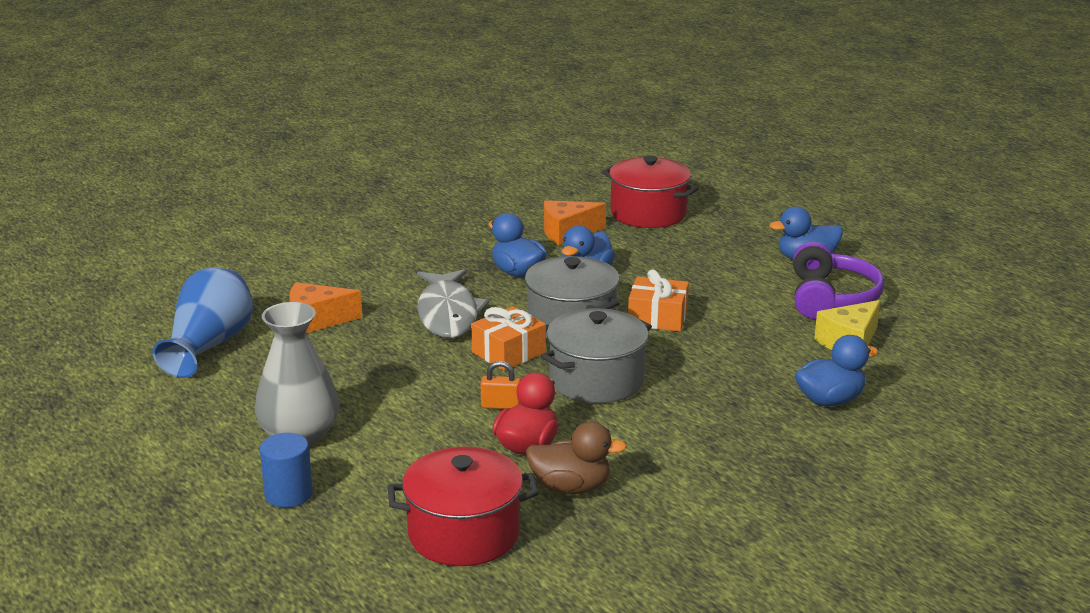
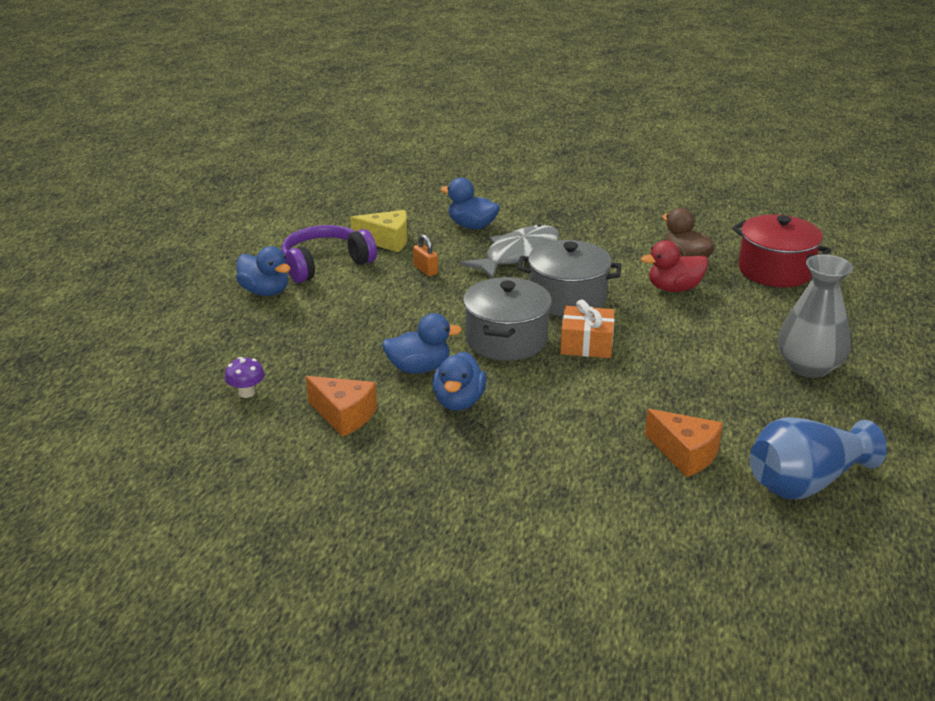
camera: 130 degrees left, 5 degrees up
blue cylinder [260,433,313,508] -> none
grey fish [417,269,489,338] -> grey fish moved to [460,224,559,278]
orange padlock [481,361,520,409] -> orange padlock moved to [413,234,438,276]
red pot [602,155,699,228] -> purple mushroom [225,357,265,398]
orange gift [628,269,689,332] -> none

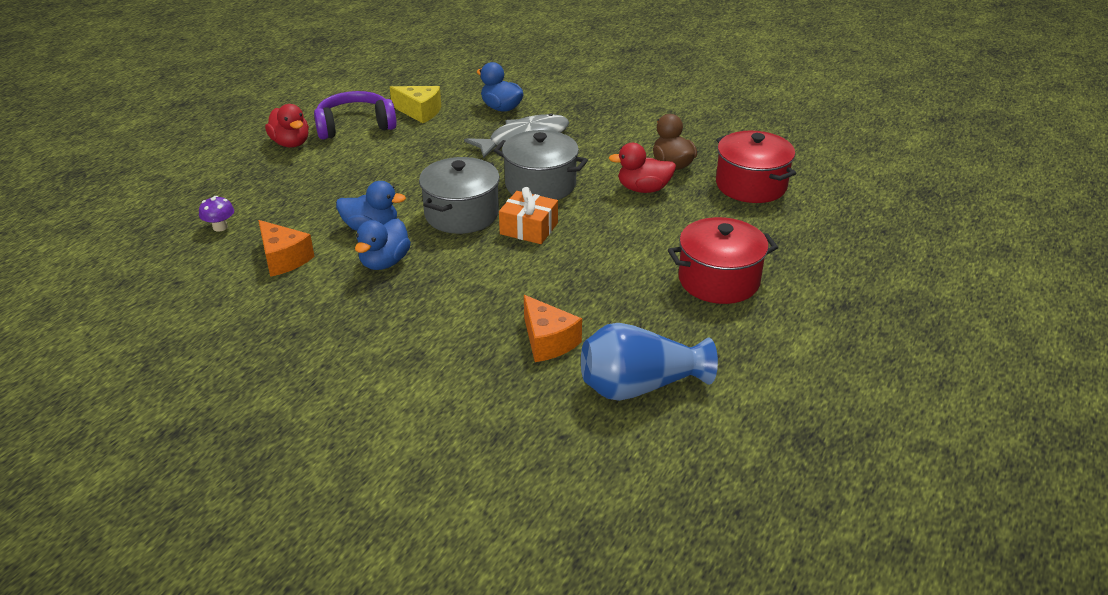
camera: 15 degrees right, 5 degrees up
blue duck [236,246,290,296] -> red duck [265,104,309,147]
orange padlock [413,234,438,276] -> none
grey vase [778,254,853,378] -> red pot [668,217,778,304]

